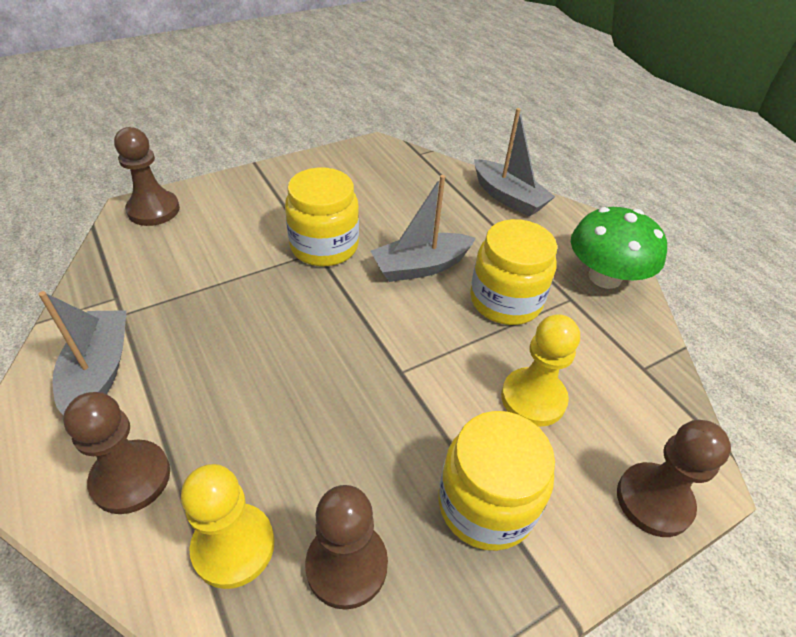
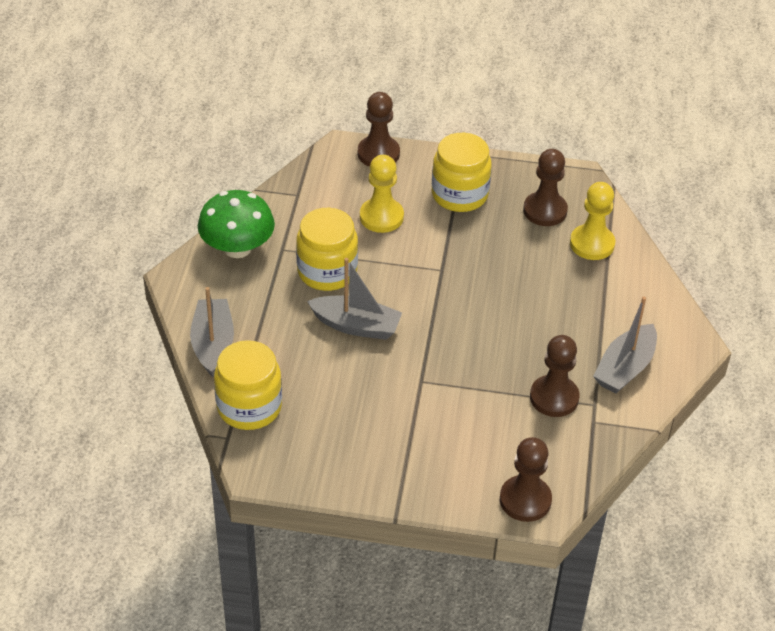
camera: 140 degrees left, 0 degrees up
brown pawn [63,392,170,514] -> brown pawn moved to [530,335,580,417]
yellow jar [285,168,359,266] -> yellow jar moved to [214,340,282,430]

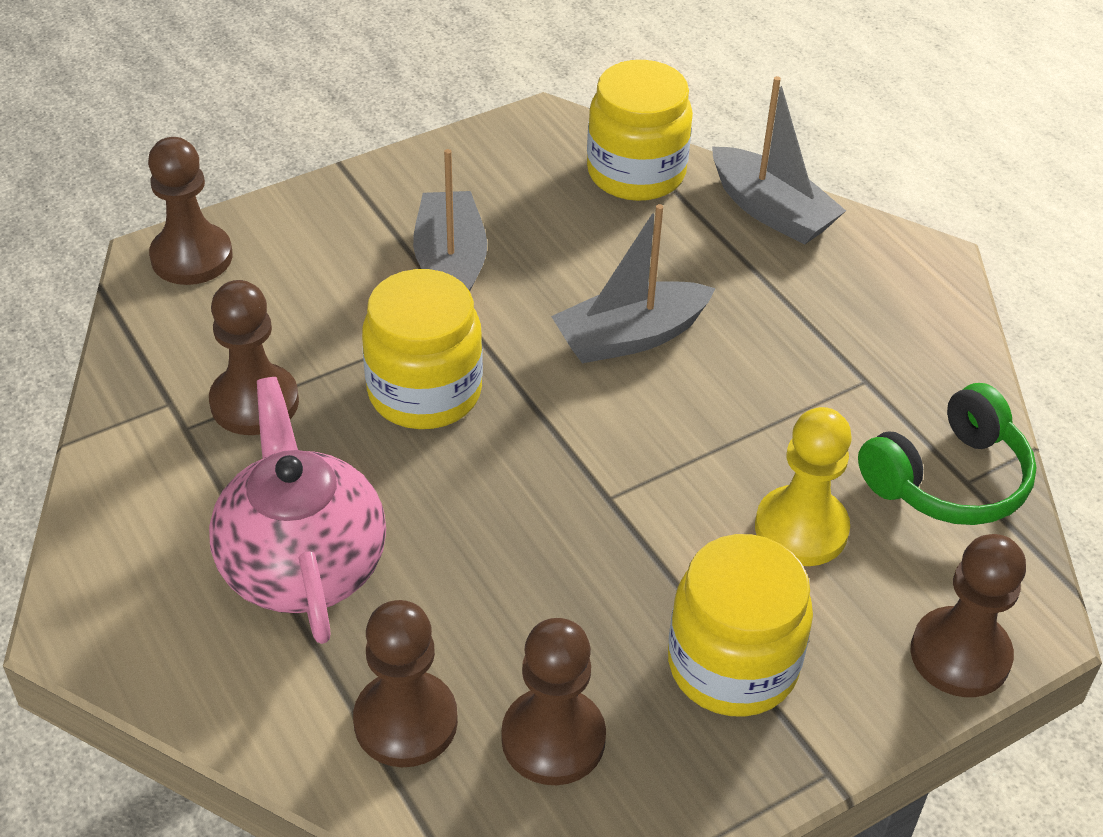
camera: 140 degrees right, 0 degrees up
green mushroom [198,190,275,258] -> none
yellow jar [296,208,358,291] -> yellow jar moved to [362,269,483,429]
yellow pawn [570,182,615,260] -> brown pawn [353,600,458,767]
grey boat [593,297,657,394] -> grey boat moved to [413,149,487,291]
none -> pink teapot [209,377,386,644]
none -> green headphones [858,383,1037,525]

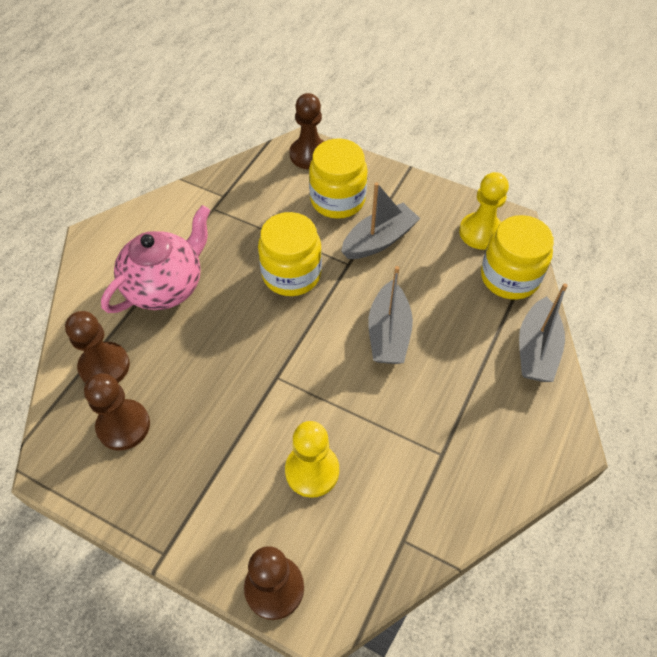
camera: 60 degrees right, 10 degrees up
brown pawn [209,280,299,435] -> none
grey boat [551,204,716,363] -> grey boat turned 120 degrees counterclockwise [368,266,413,364]
yellow jar [668,534,813,717] -> yellow jar moved to [309,139,368,219]
green headphones [858,383,1037,525] -> none
none -> yellow pawn [459,172,509,250]

